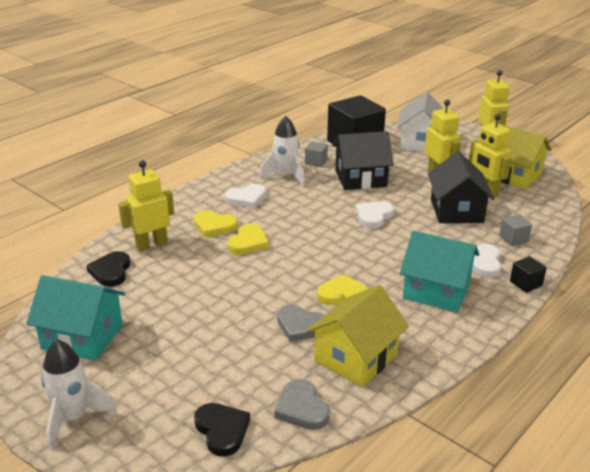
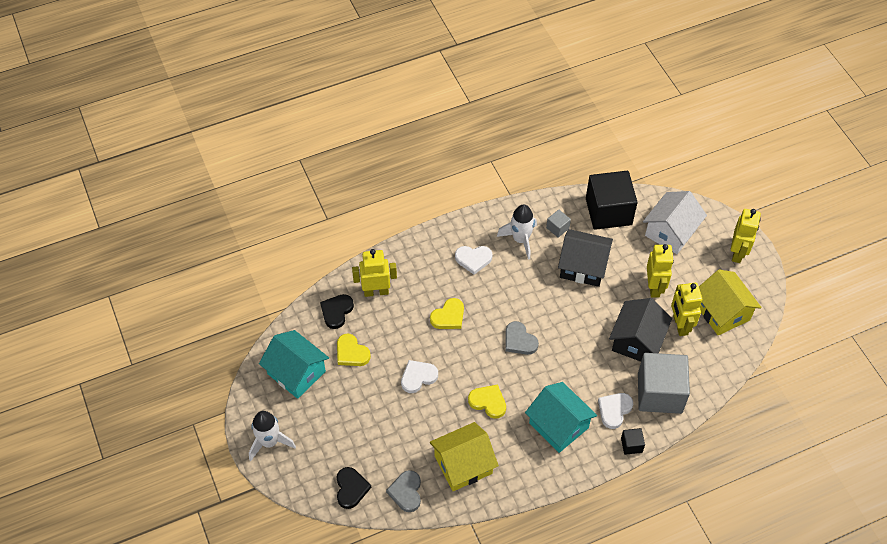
camera: 25 degrees right, 25 degrees up
yellow heart [194,210,238,237] -> yellow heart moved to [337,334,371,366]
grey heart [277,305,325,342] -> grey heart moved to [505,321,539,355]
white heart [356,201,394,229] -> white heart moved to [401,360,438,393]
grey cube [499,214,532,246] -> grey cube [638,353,690,414], size x2.39

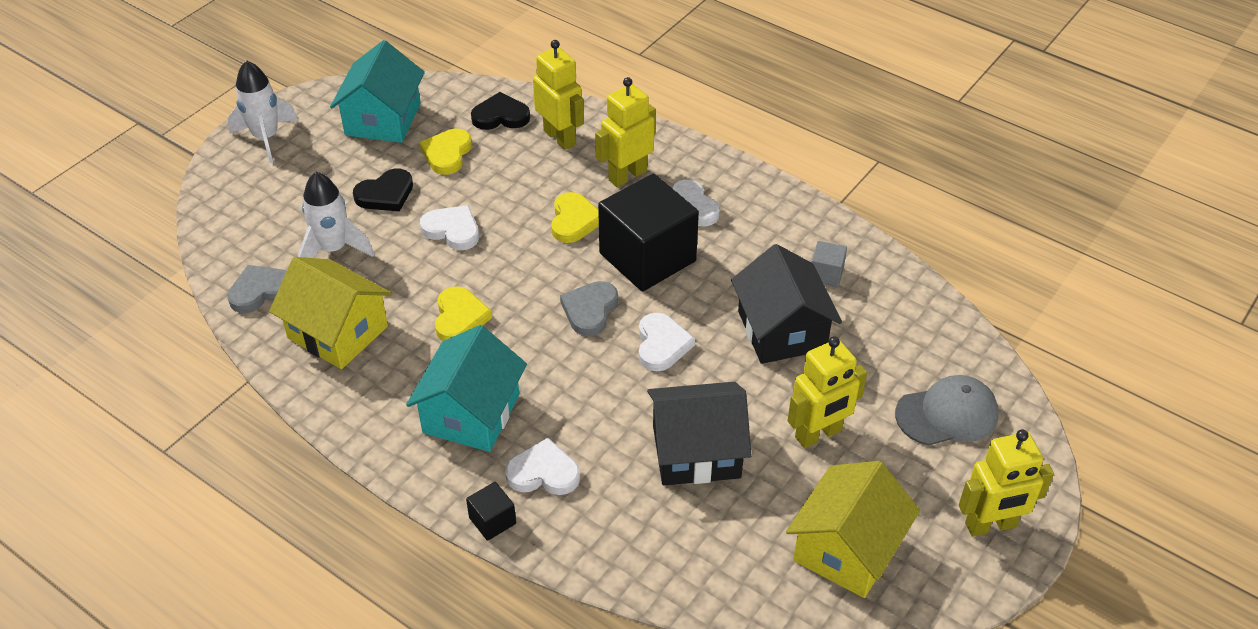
camera: 60 degrees right, 10 degrees down
black heart [336,467,371,509] -> black heart moved to [353,168,413,212]
yellow heart [430,298,464,329] -> yellow heart turned 105 degrees counterclockwise [551,192,599,243]
white rocket [497,204,537,260] -> white rocket moved to [298,172,374,258]
black cube [586,171,637,230] -> black cube moved to [598,174,699,291]
grey cube [638,353,690,414] -> none
white house [643,191,707,254] -> grey cap [895,375,999,446]
yellow robot [671,283,702,336] -> yellow robot moved to [595,77,656,187]
none -> white heart [639,313,695,371]

